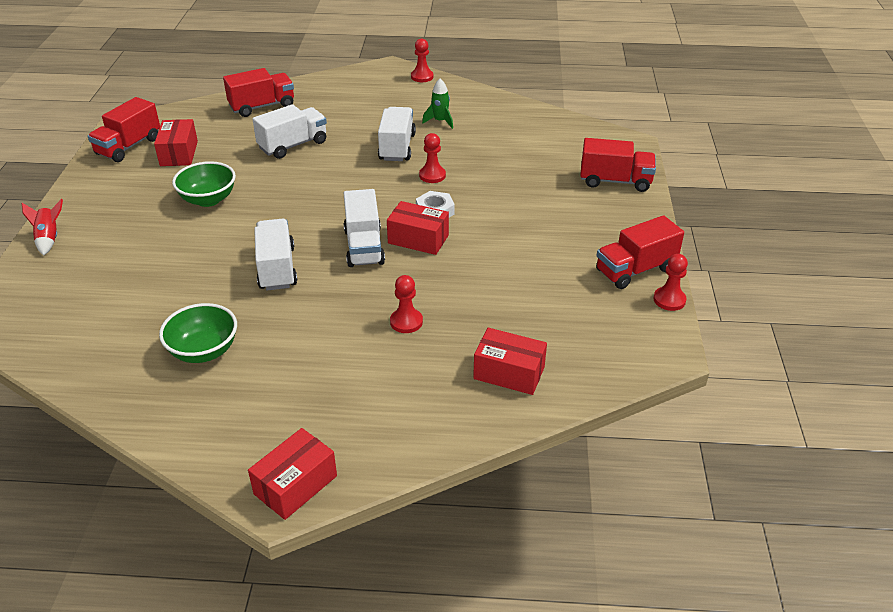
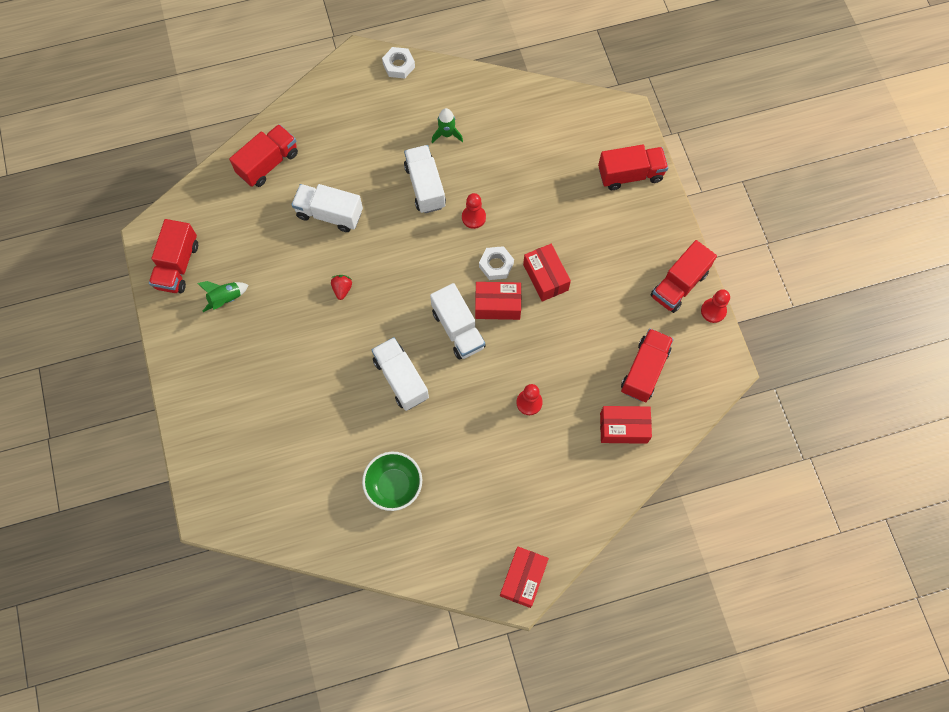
camera: 20 degrees left, 30 degrees up
red rocket [22,199,63,256] -> none
red box [154,119,198,166] -> red box moved to [523,244,571,302]
green bowl [172,161,236,207] -> none
white truck [252,104,327,159] -> white truck turned 105 degrees counterclockwise [291,184,363,232]
red pawn [411,39,433,82] -> white nut [382,47,415,79]
none -> green rocket [197,281,249,312]
none -> red strawberry [331,275,352,300]
none -> red truck [621,328,674,402]

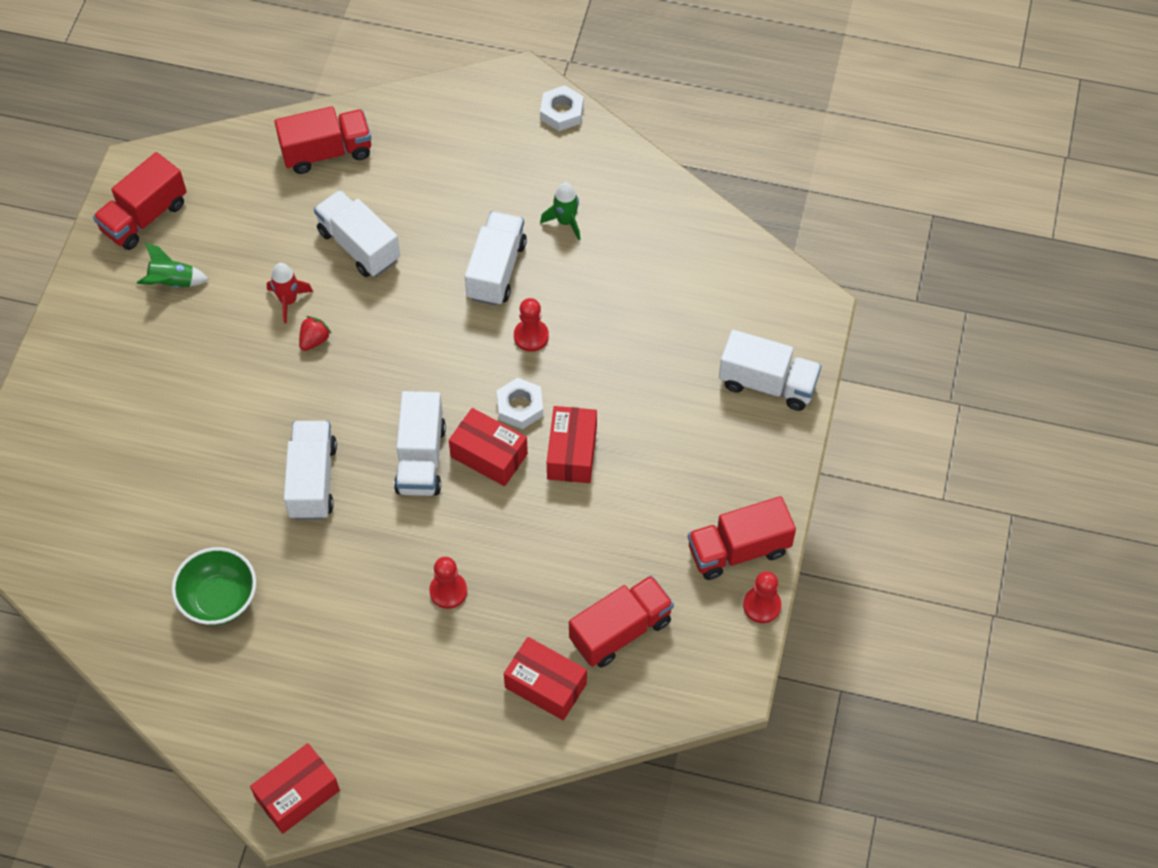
camera: 30 degrees right, 10 degrees down
red truck [598,145,668,190] -> white truck [719,330,821,411]
none -> red rocket [267,263,313,323]

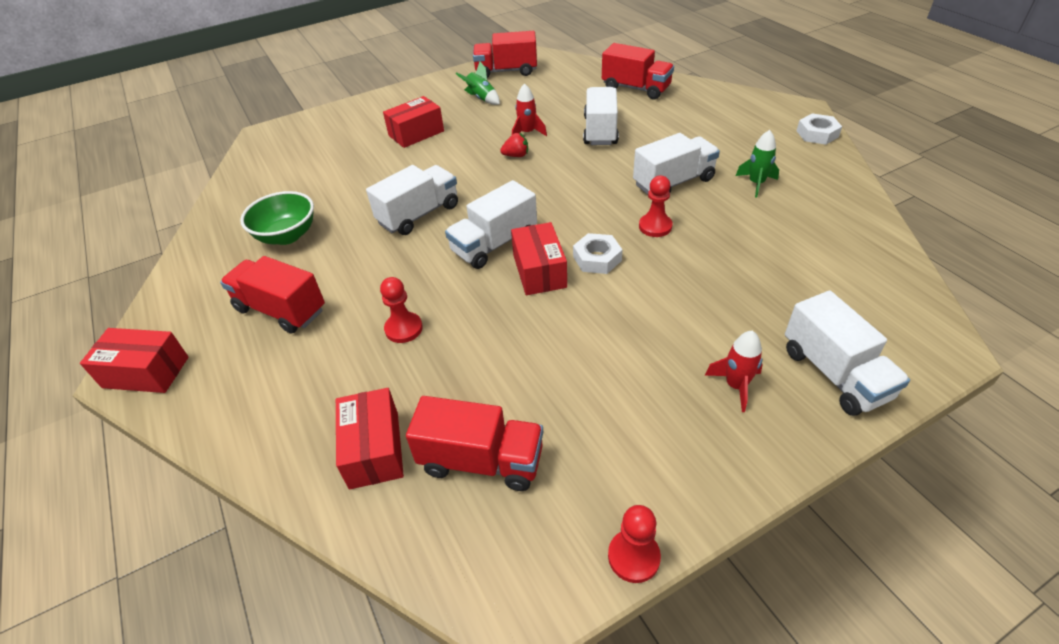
camera: 50 degrees right, 15 degrees down
red box [547,406,597,483] -> red box moved to [383,96,444,148]
red truck [688,496,796,580] -> red truck moved to [220,256,325,334]
none -> red rocket [705,331,763,412]

